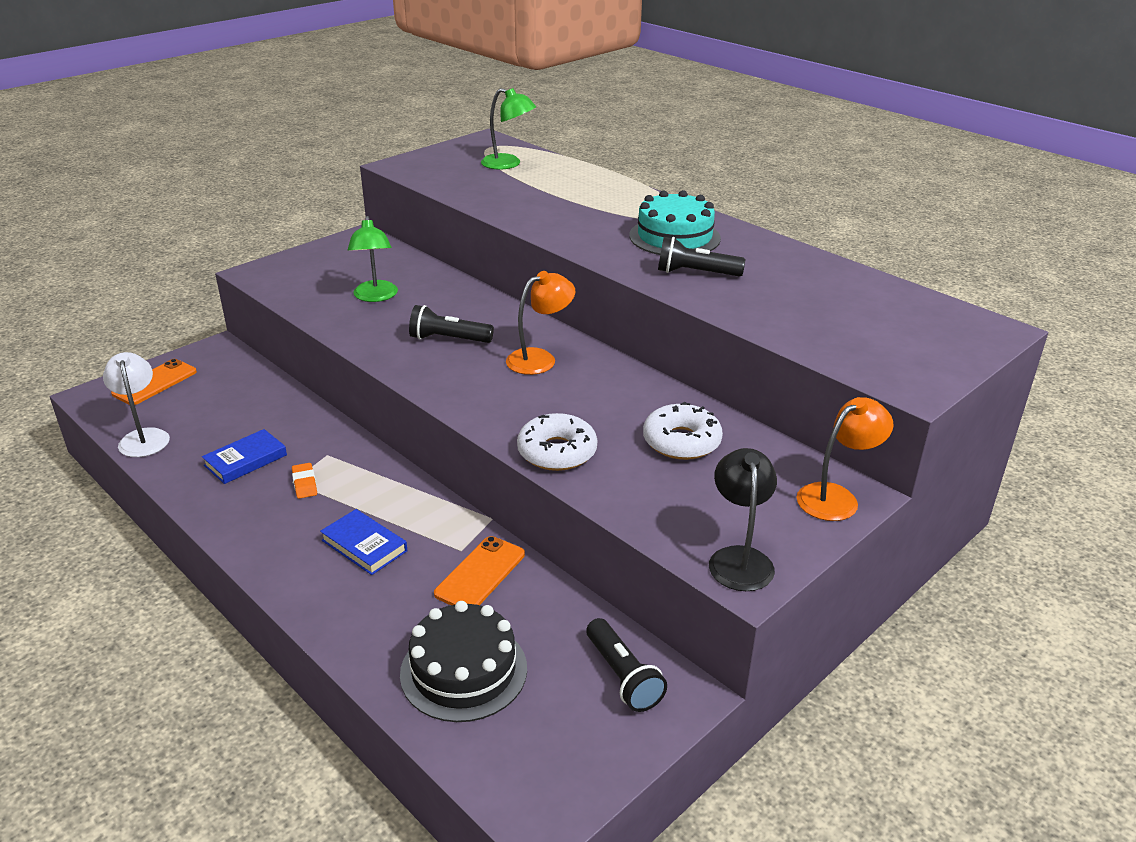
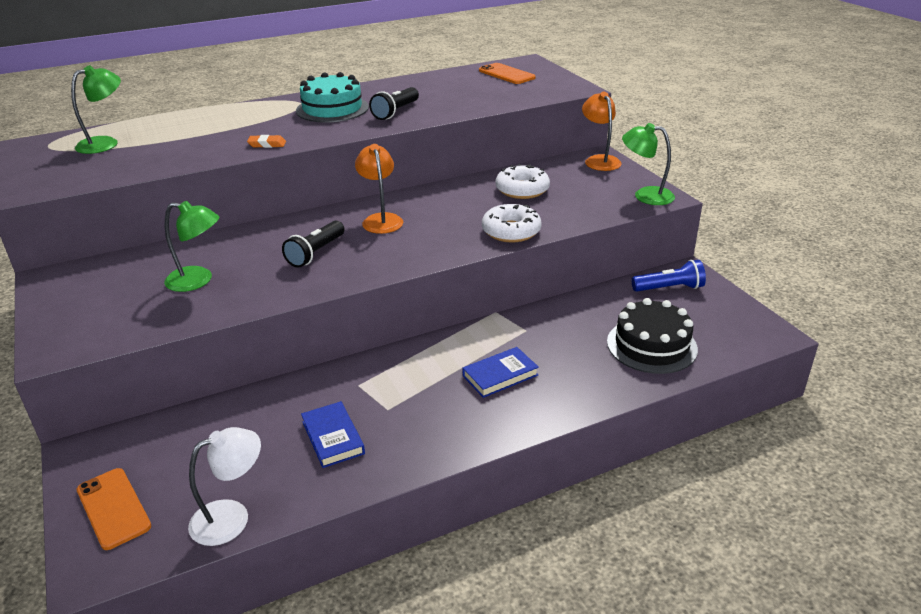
camera: 70 degrees left, 0 degrees up
white lamp [103,352,170,457] -> white lamp turned 150 degrees clockwise [188,427,261,546]
orange eraser [292,463,317,499] -> orange eraser moved to [247,135,286,148]
orange phone [434,536,525,605] -> orange phone moved to [479,63,536,84]
black flashlight [586,618,667,712] -> blue flashlight [632,260,706,292]
black lamp [709,448,777,591] -> green lamp [622,123,675,205]

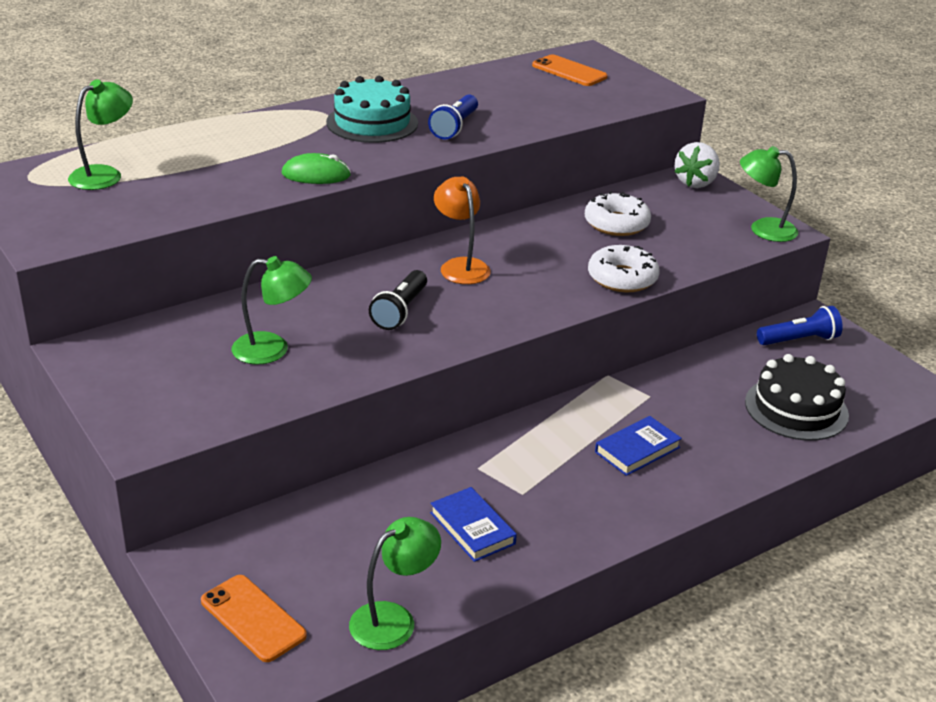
camera: 10 degrees left, 0 degrees up
white lamp [188,427,261,546] -> green lamp [349,517,441,650]
orange eraser [247,135,286,148] -> green mouse [282,153,351,184]
black flashlight [369,87,419,120] -> blue flashlight [428,95,478,140]
orange lamp [582,92,621,171] -> white strawberry [674,142,720,188]

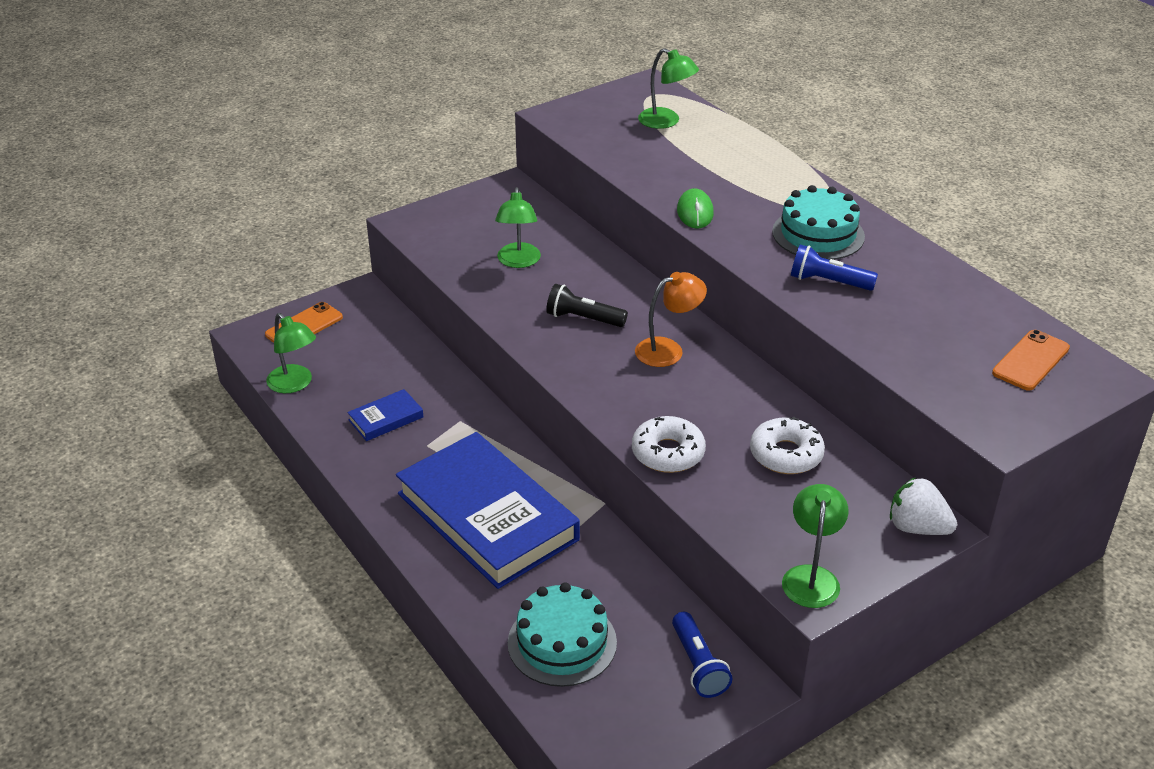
camera: 90 degrees right, 5 degrees up
blue book [595,416,682,476] -> blue book [396,432,580,589], size x2.42
black cake [745,354,849,441] -> turquoise cake [508,582,617,687]

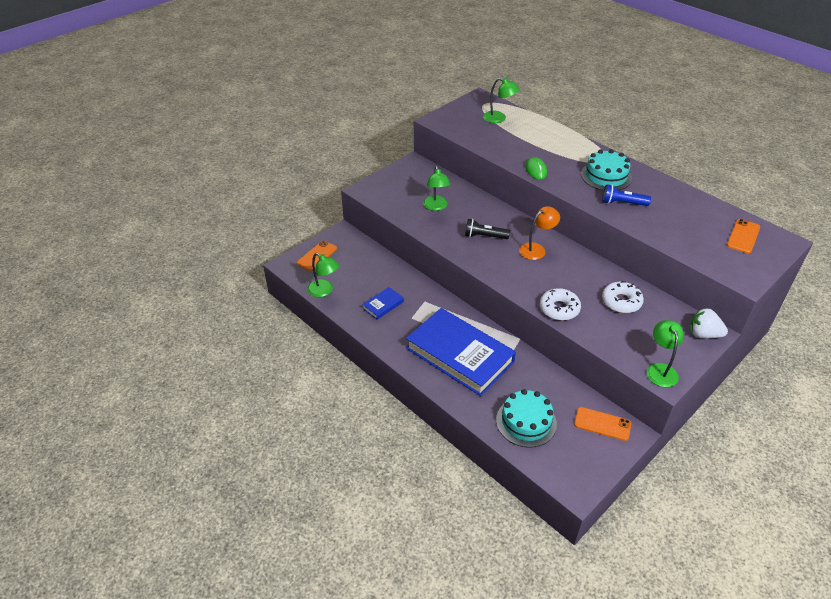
camera: 10 degrees left, 5 degrees up
blue flashlight [672,612,732,698] -> orange phone [574,407,631,441]

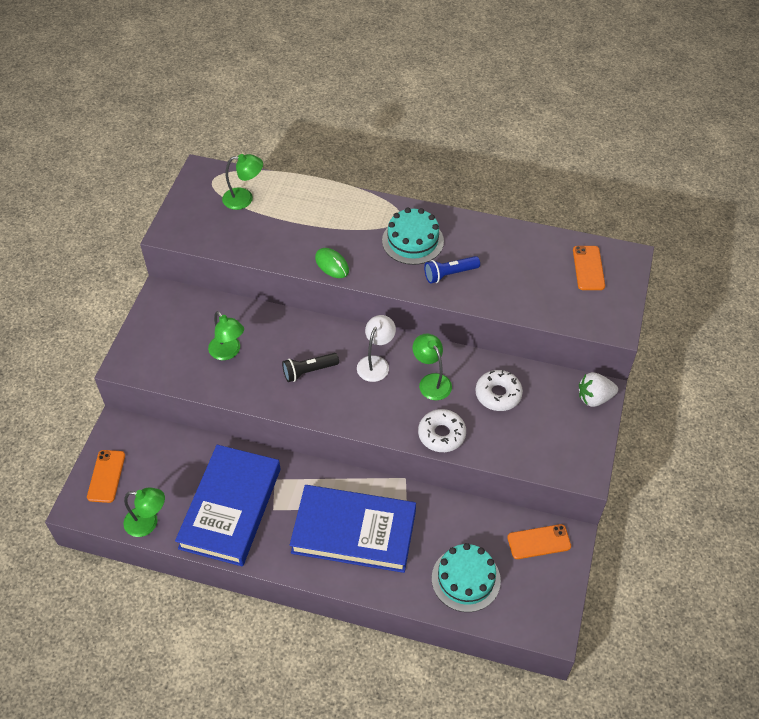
camera: 30 degrees left, 10 degrees up
blue book [362,287,404,320] -> blue book [175,445,281,566], size x2.42
orange lamp [519,206,560,260] -> white lamp [357,315,396,382]
green lamp [647,320,684,387] -> green lamp moved to [412,333,452,400]

